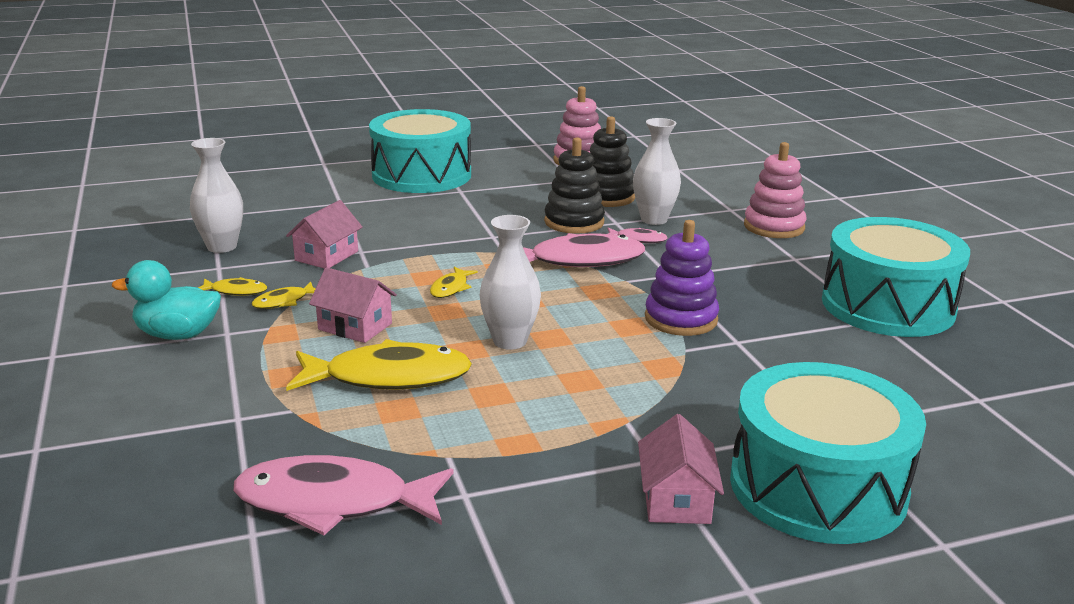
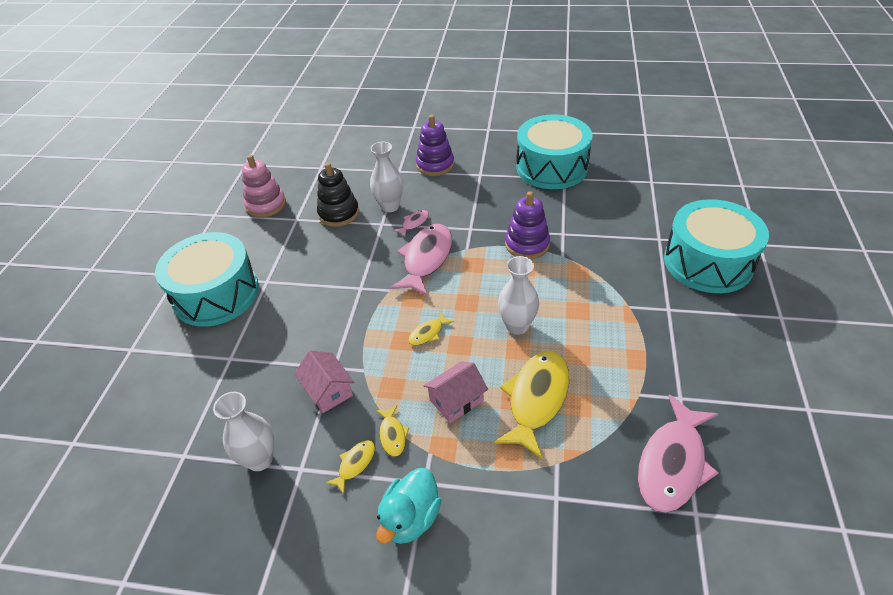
camera: 60 degrees left, 20 degrees up
yellow fish [430,267,478,298] -> yellow fish turned 90 degrees clockwise [408,312,454,345]
black stacking toy [544,138,605,234] -> none
pink house [638,414,724,524] -> none
pink stacking toy [744,142,807,238] -> purple stacking toy [416,115,454,176]

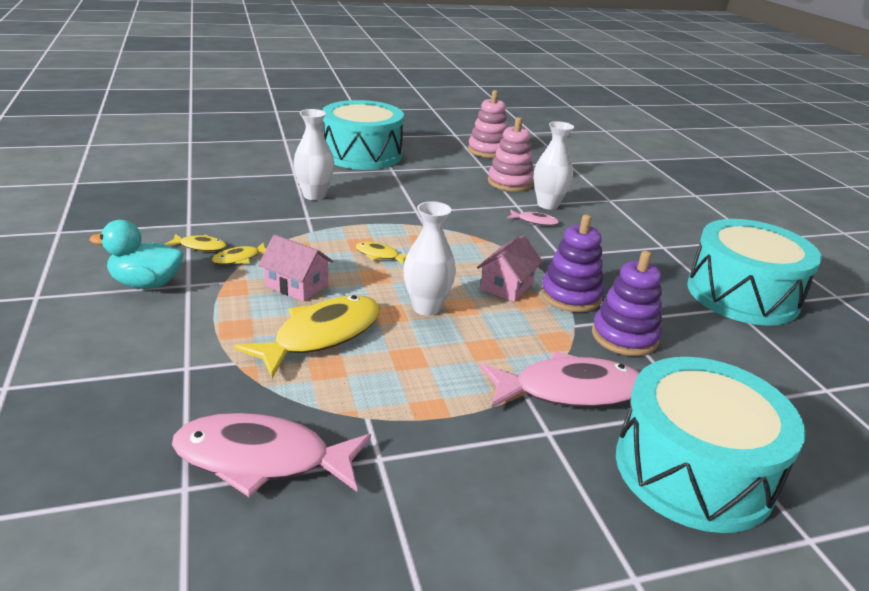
camera: 60 degrees right, 15 degrees down
white vase [213,392,274,471] -> white vase moved to [293,109,334,200]
pink house [294,351,354,413] -> pink house moved to [477,235,543,302]
black stacking toy [317,163,359,227] -> pink stacking toy [488,117,534,192]
pink fish [390,224,452,296] -> pink fish moved to [480,351,639,408]
purple stacking toy [416,115,454,176] -> purple stacking toy moved to [592,251,662,356]
yellow fish [494,351,569,459] -> yellow fish turned 45 degrees counterclockwise [234,295,380,378]

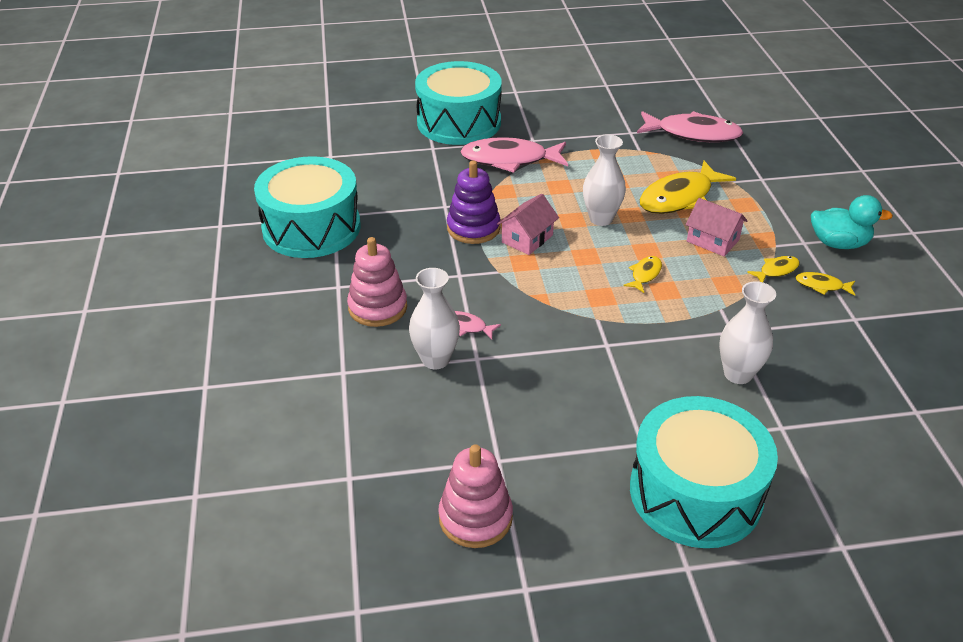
camera: 170 degrees left, 10 degrees up
yellow fish [355,242,407,265] -> yellow fish turned 90 degrees counterclockwise [623,256,662,293]
pink stacking toy [488,117,534,192] -> pink stacking toy moved to [347,237,407,327]
purple stacking toy [592,251,662,356] -> none

